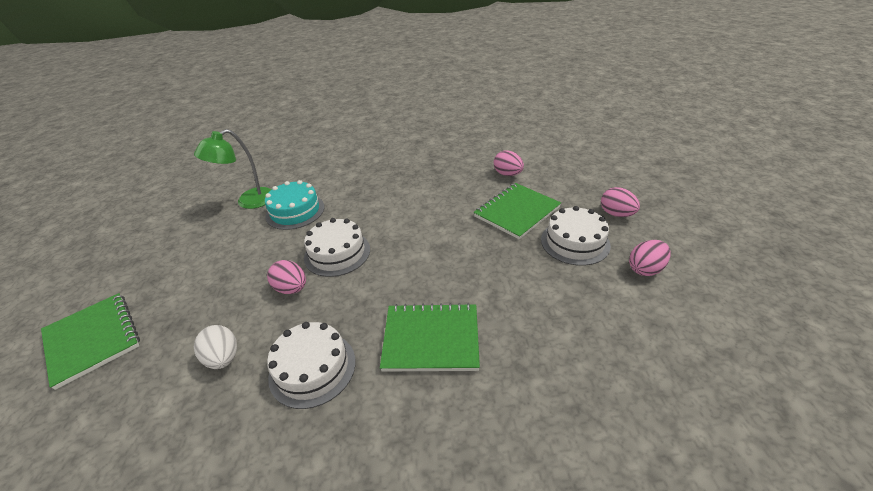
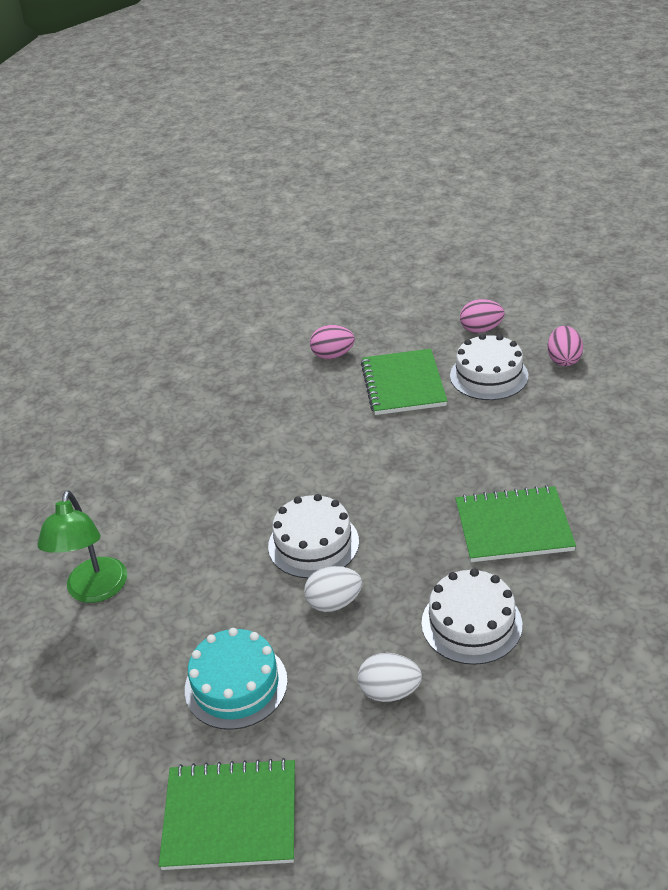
camera: 50 degrees left, 0 degrees up
turquoise cake [265,180,325,230] -> turquoise cake moved to [185,628,288,730]
pink egg [267,260,306,294] -> white egg [304,566,362,612]
green notebook [380,303,480,372] -> green notebook turned 45 degrees clockwise [455,485,576,562]

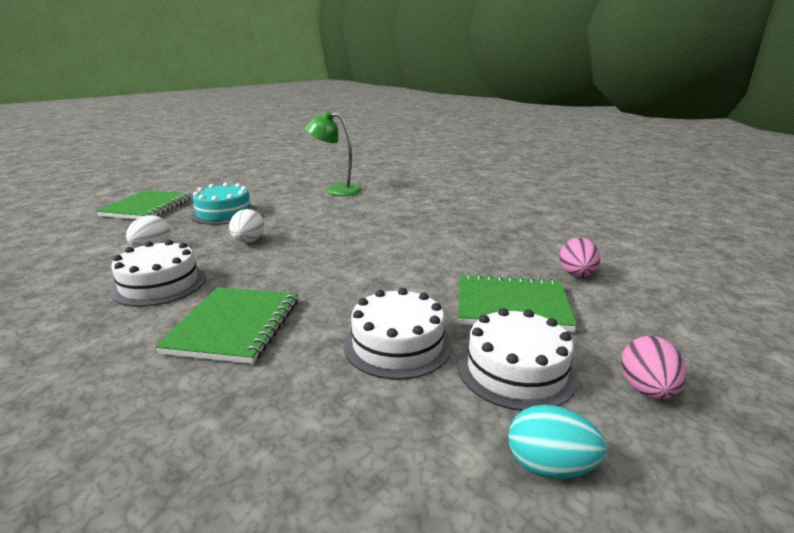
camera: 100 degrees right, 15 degrees down
white cake [268,494,359,578] -> white cake moved to [344,288,452,380]
pink egg [547,326,583,366] -> turquoise egg [508,405,607,479]

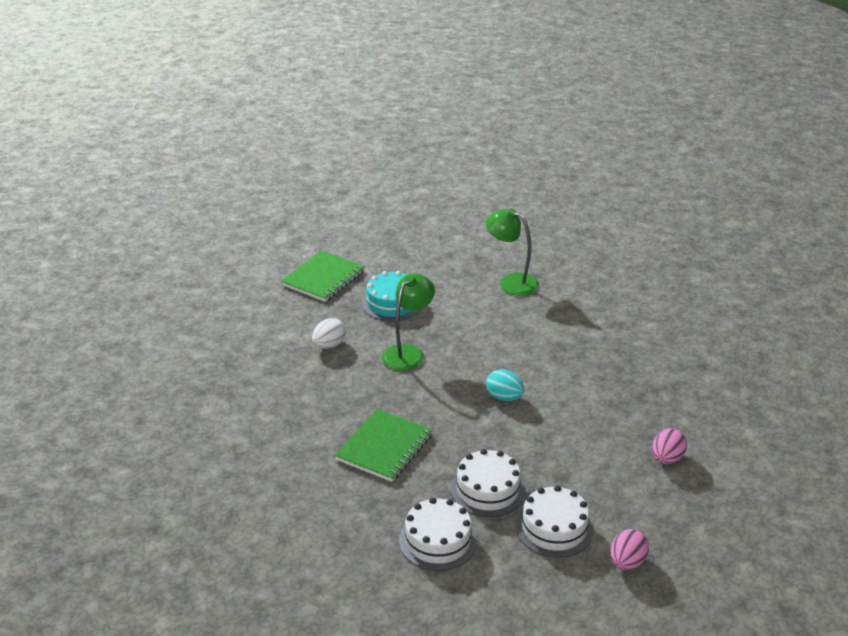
camera: 20 degrees right, 10 degrees up
white cake [110,240,206,307] -> white cake moved to [399,498,477,571]
white egg [229,209,264,243] -> green lamp [382,273,435,371]
green notebook [458,273,577,332] -> none
turquoise egg [508,405,607,479] -> turquoise egg moved to [486,369,524,401]

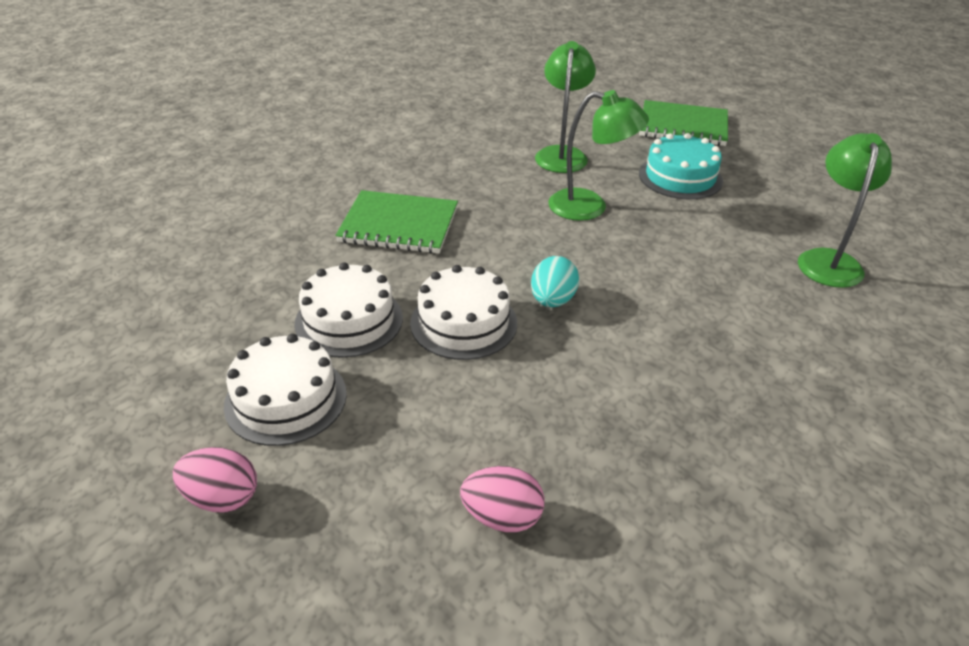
camera: 70 degrees right, 5 degrees up
white egg [312,318,346,349] -> green lamp [535,41,596,173]
white cake [399,498,477,571] -> white cake moved to [410,265,517,360]

